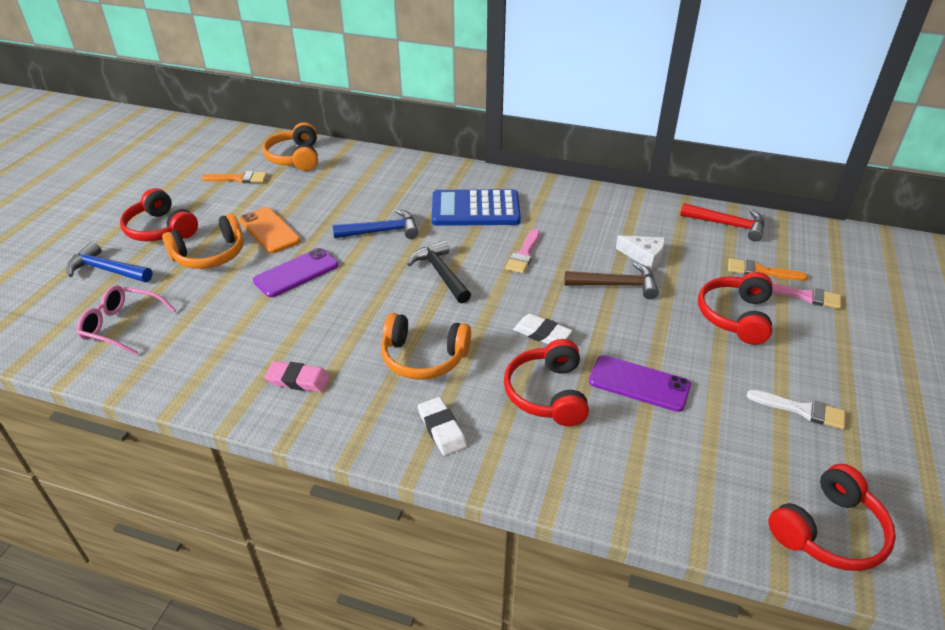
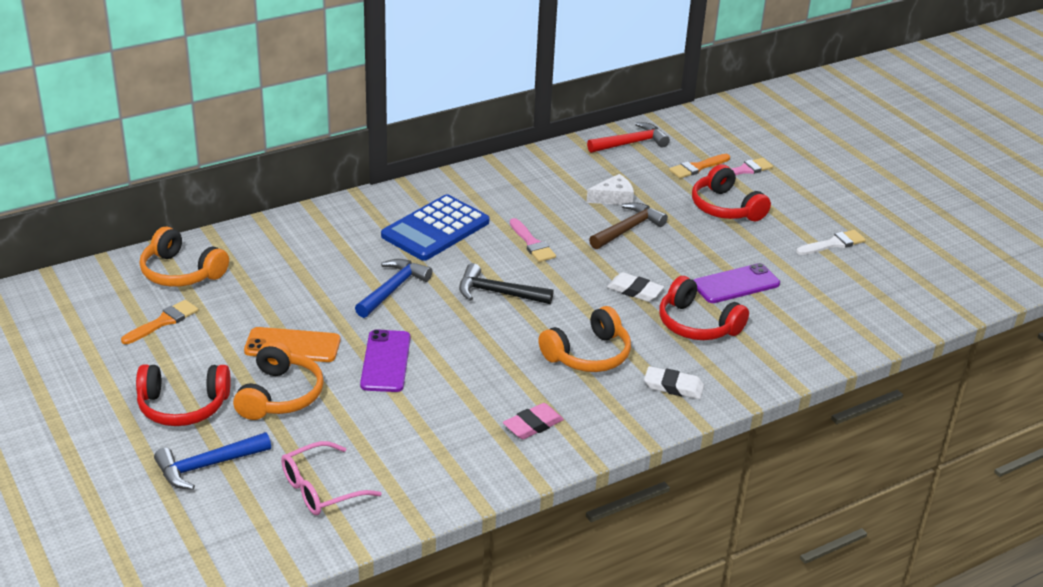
camera: 50 degrees left, 5 degrees down
white eraser [513,314,573,344] -> white eraser turned 45 degrees clockwise [607,272,664,302]
red headphones [768,464,896,571] -> none

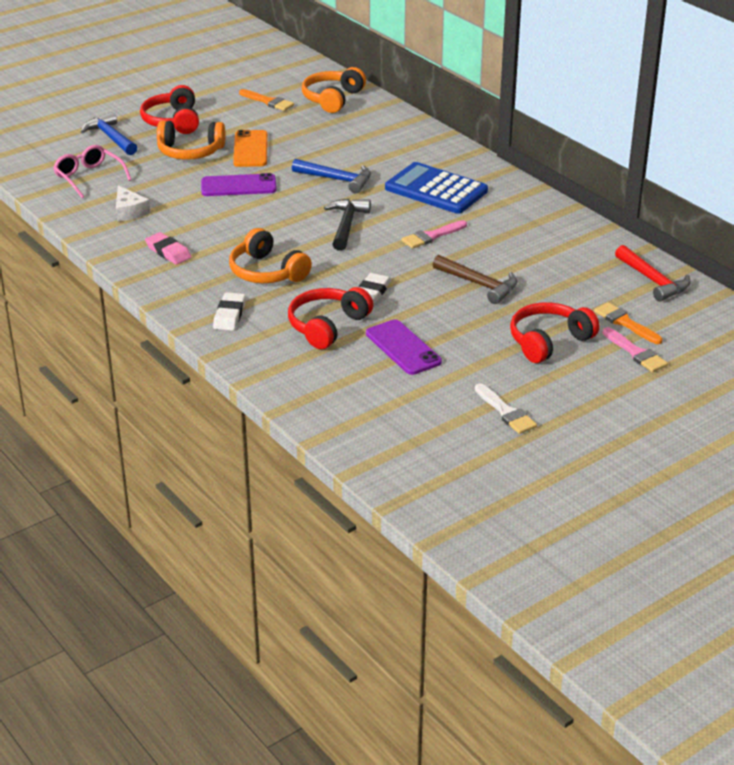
camera: 85 degrees right, 0 degrees up
white cheese [586,174,634,205] -> white cheese moved to [116,185,150,221]

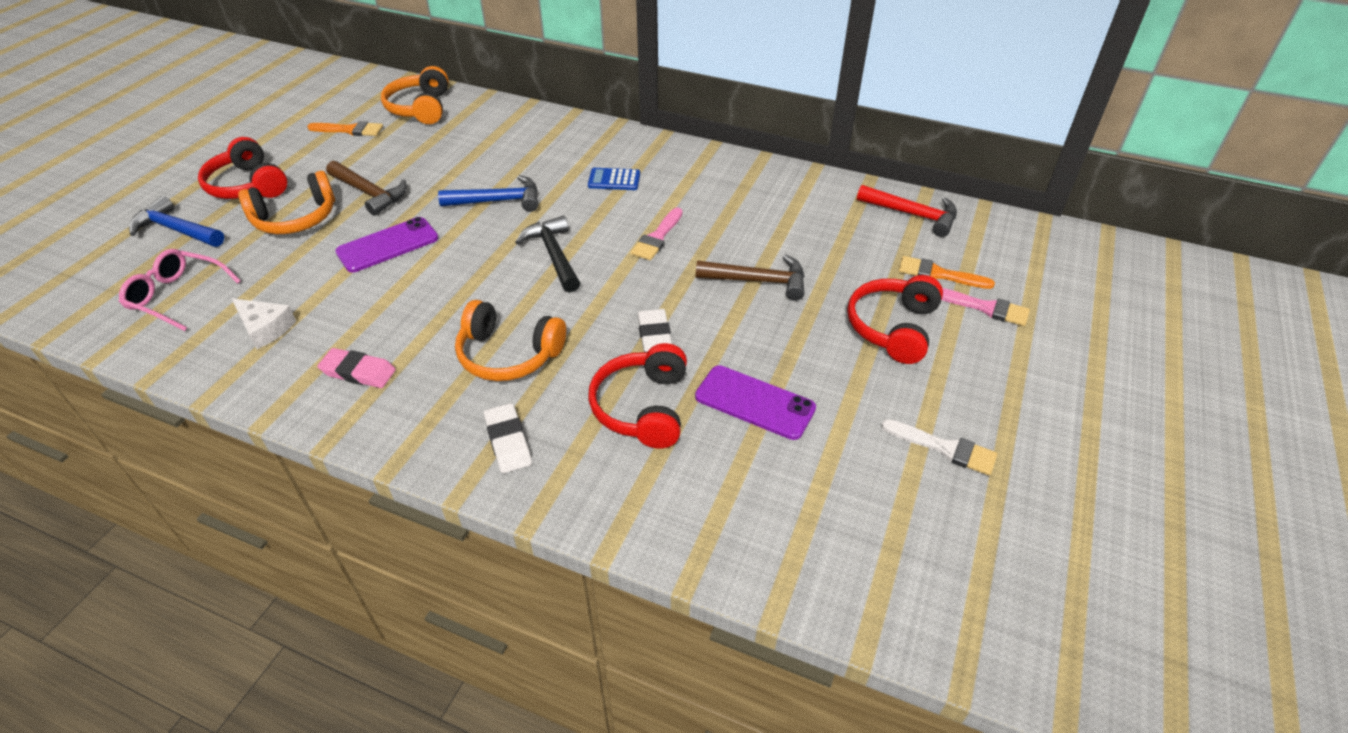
camera: 30 degrees left, 10 degrees up
orange phone [233,130,268,167] -> brown hammer [326,161,407,216]
blue calculator [385,162,488,214] -> blue calculator [588,168,640,190], size x0.48

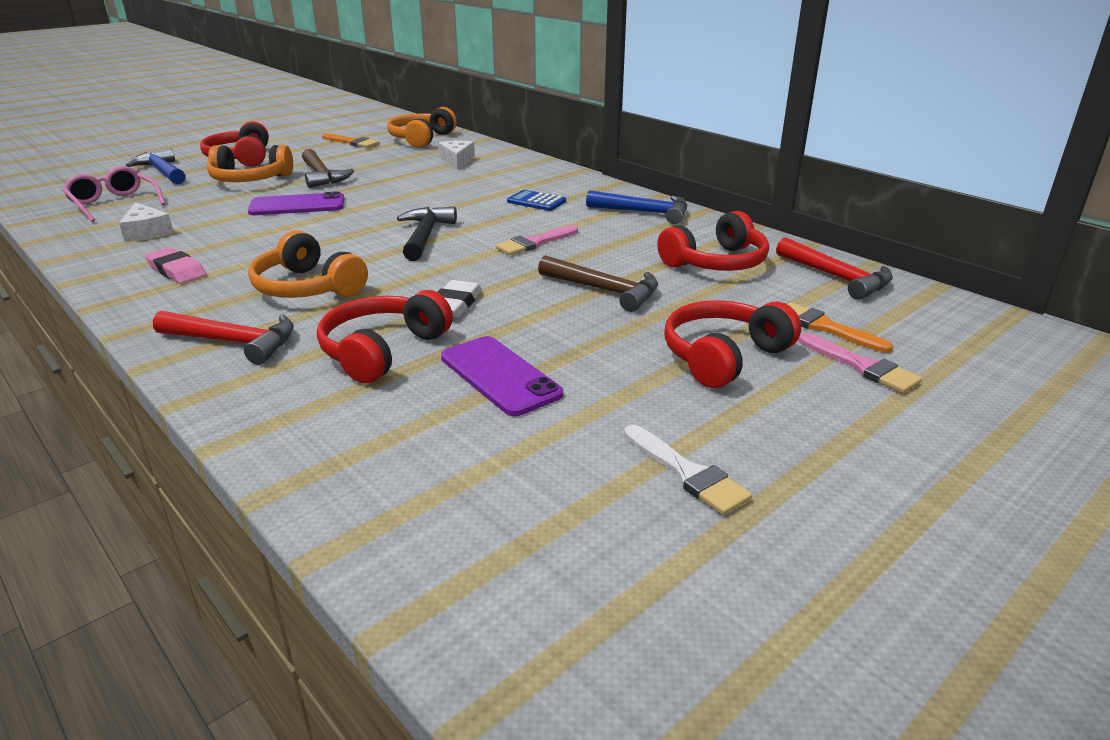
camera: 25 degrees right, 15 degrees down
blue hammer [438,175,538,212] -> blue hammer moved to [586,190,687,224]
white eraser [484,403,532,473] -> red hammer [153,311,294,365]
none -> white cheese [439,141,475,170]
none -> red headphones [657,211,769,271]

